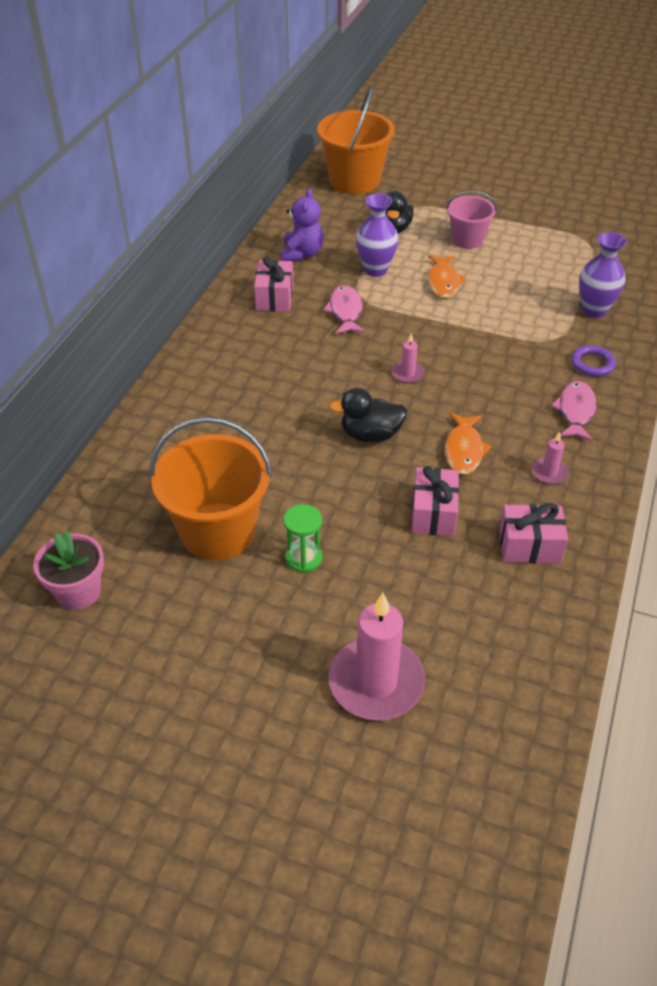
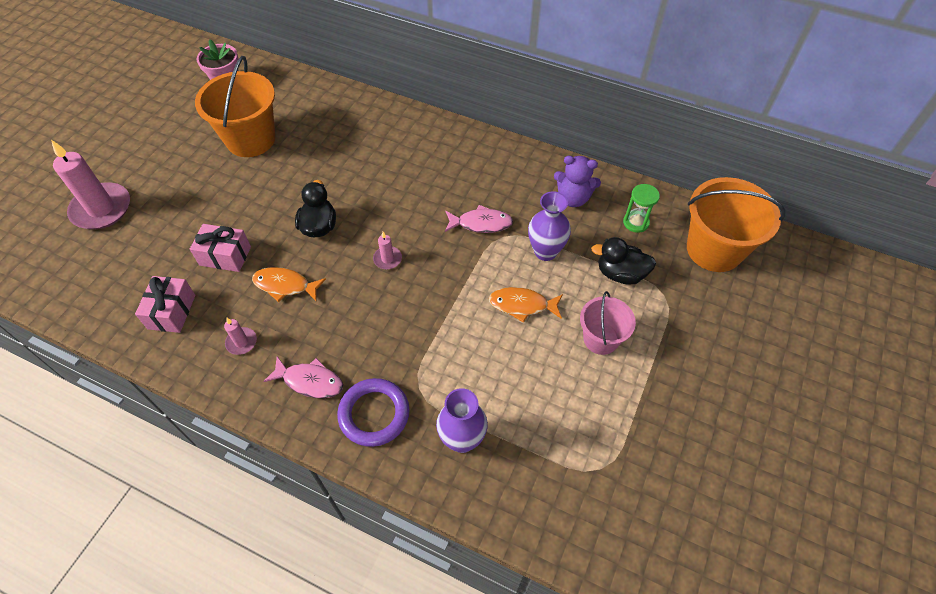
camera: 95 degrees right, 10 degrees up
pink gift [254,256,293,312] -> none
green hourglass [283,504,322,573] -> green hourglass moved to [623,184,660,233]
purple ring [571,345,616,376] -> purple ring [337,378,409,447], size x1.59

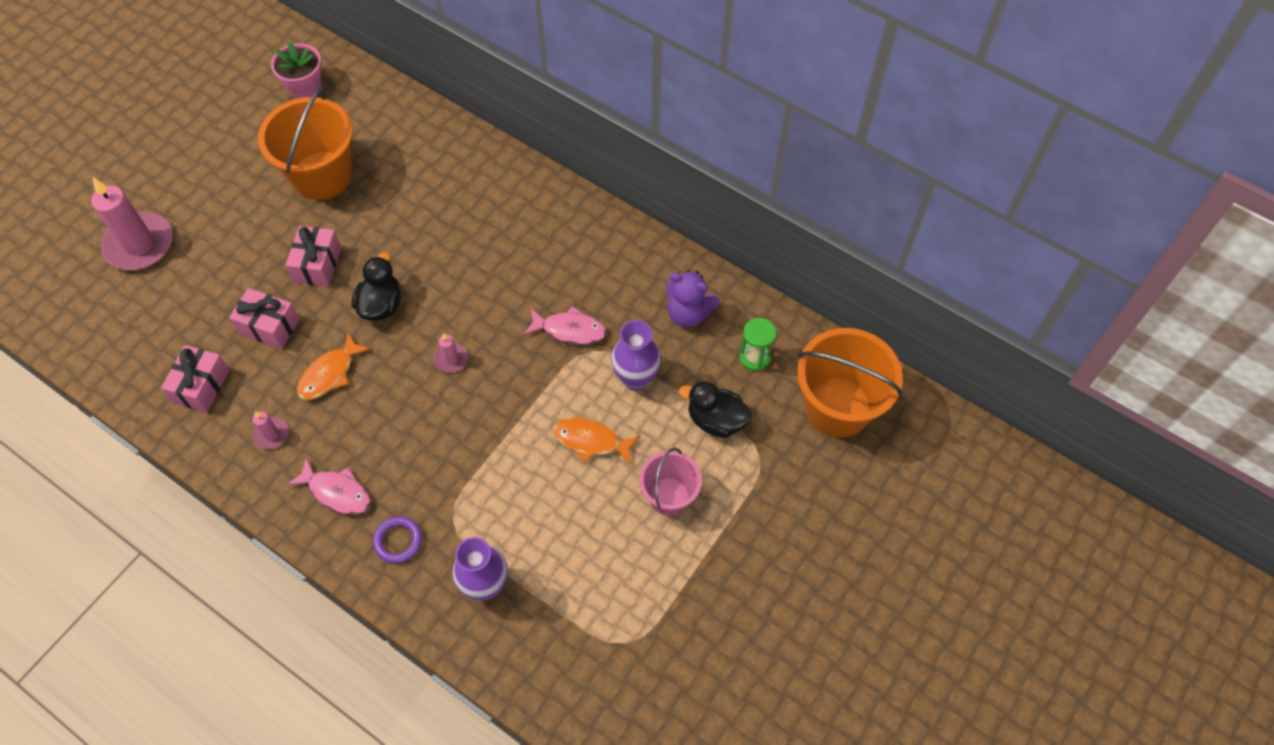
camera: 10 degrees right, 5 degrees up
orange fish [252,267,326,302] -> orange fish turned 75 degrees counterclockwise [297,333,371,400]
purple ring [337,378,409,447] -> purple ring [373,516,422,563], size x0.63
none -> pink gift [286,226,341,287]

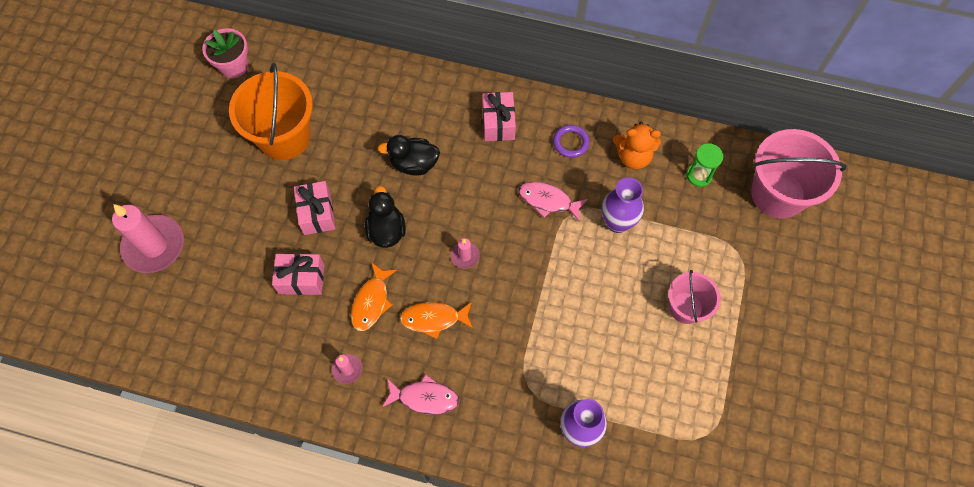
camera: 20 degrees left, 5 degrees up
pink gift [161,345,230,413] -> pink gift moved to [482,92,516,141]
purple ring [373,516,422,563] -> purple ring moved to [553,125,590,158]
pink fish [524,306,607,345] -> pink fish turned 150 degrees counterclockwise [519,182,588,222]
orange fish [553,418,640,465] -> orange fish moved to [400,302,473,339]
purple teddy bear [666,271,720,327] -> orange teddy bear [613,122,661,170]
black duck [679,381,752,438] -> black duck moved to [378,135,440,176]
orange bucket [797,328,903,437] -> pink bucket [751,129,846,219]

